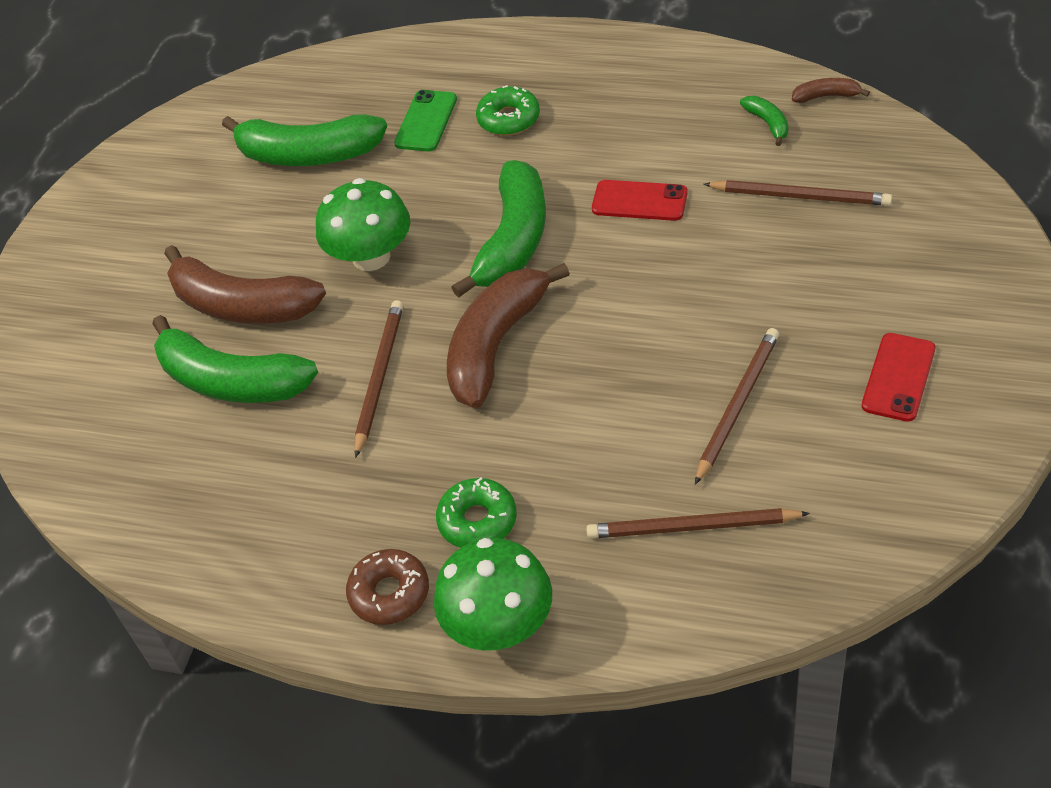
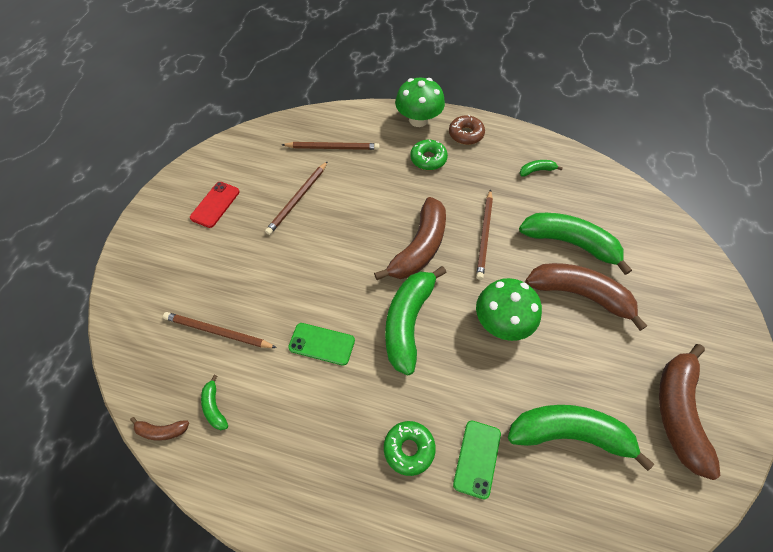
camera: 175 degrees right, 10 degrees up
red phone [592,180,688,221] -> green phone [288,323,355,366]
none -> green banana [520,160,563,177]
none -> brown banana [659,344,721,480]

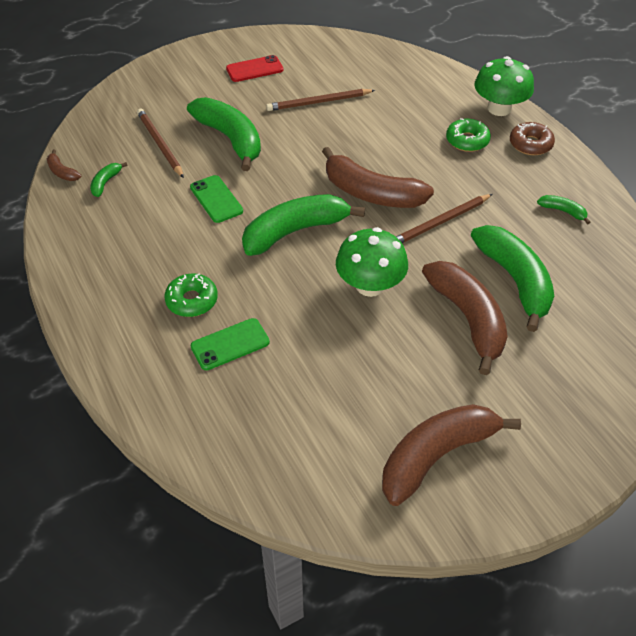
camera: 45 degrees right, 10 degrees down
brown pencil [282,142,379,150] -> none
brown banana [374,197,446,280] -> brown banana turned 45 degrees clockwise [322,147,434,208]
green banana [508,405,654,471] -> green banana moved to [187,97,261,171]

